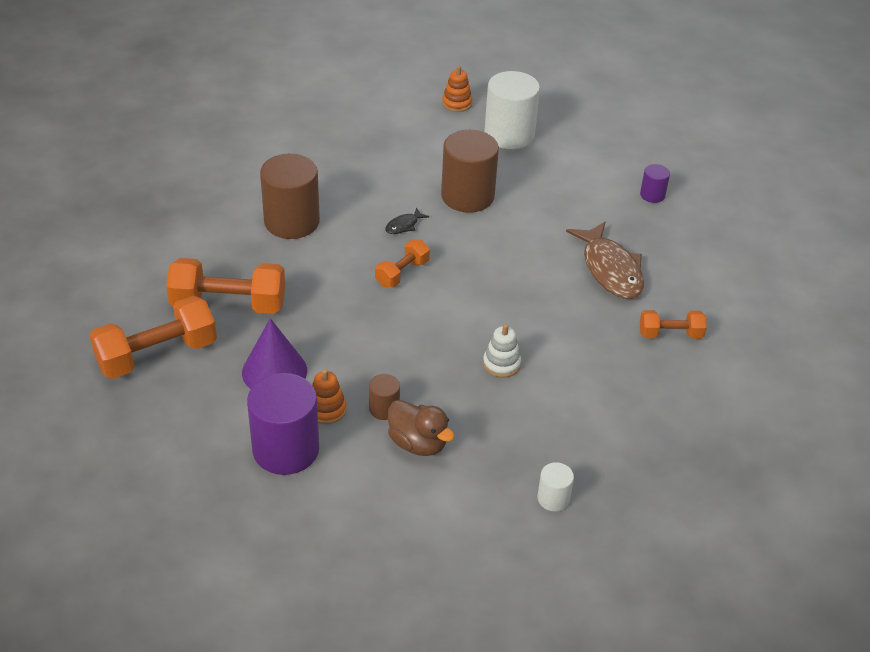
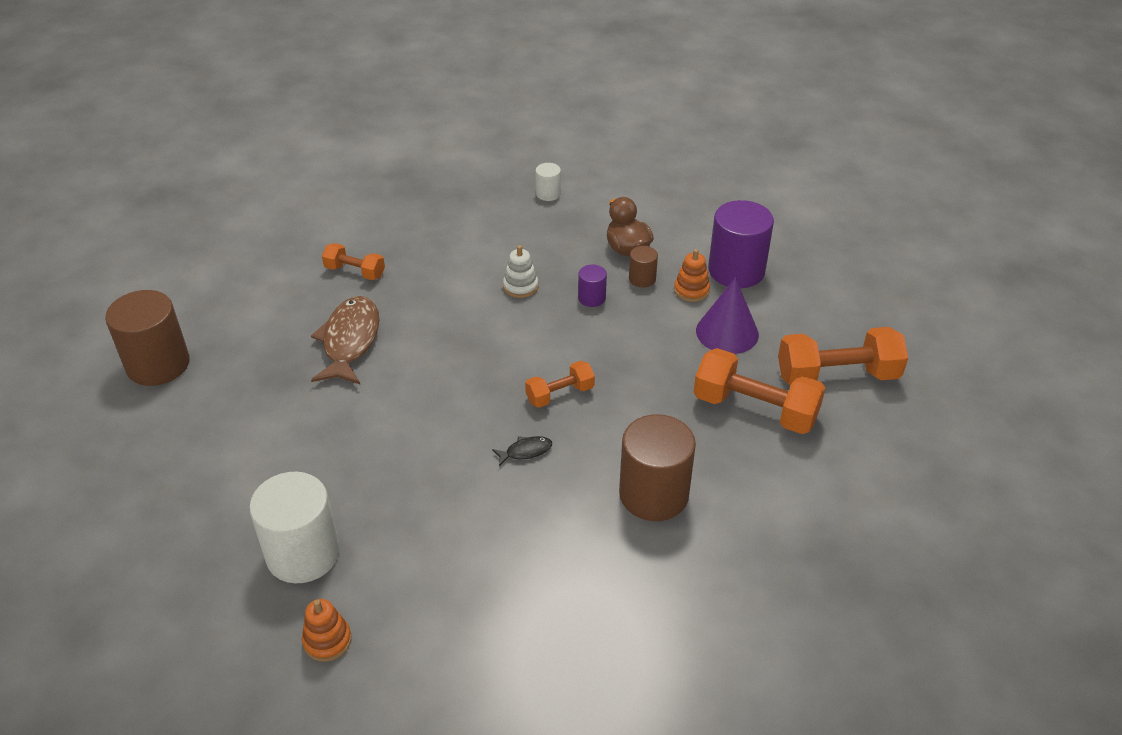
camera: 155 degrees left, 0 degrees up
brown cylinder [441,130,499,213] -> brown cylinder moved to [105,290,190,386]
purple cylinder [640,164,670,203] -> purple cylinder moved to [578,265,607,307]

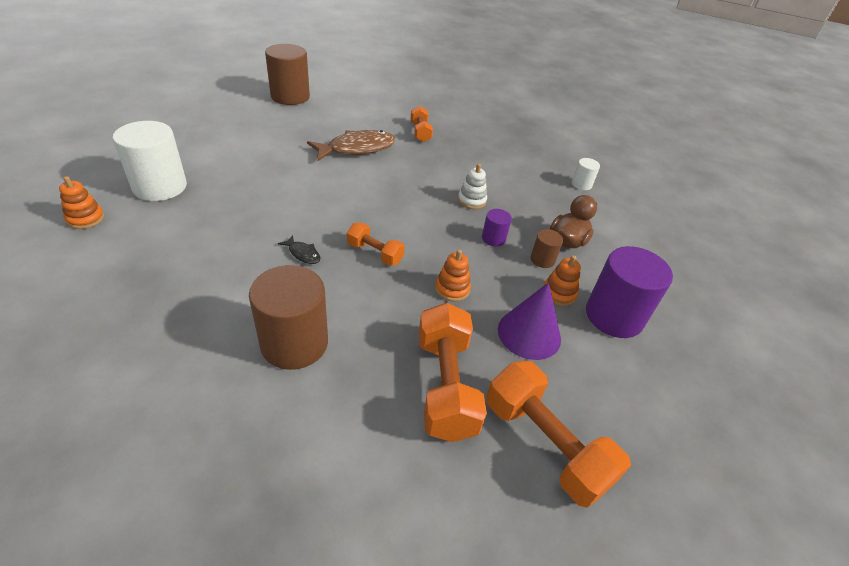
camera: 55 degrees right, 0 degrees up
none -> orange stacking toy [435,249,471,302]

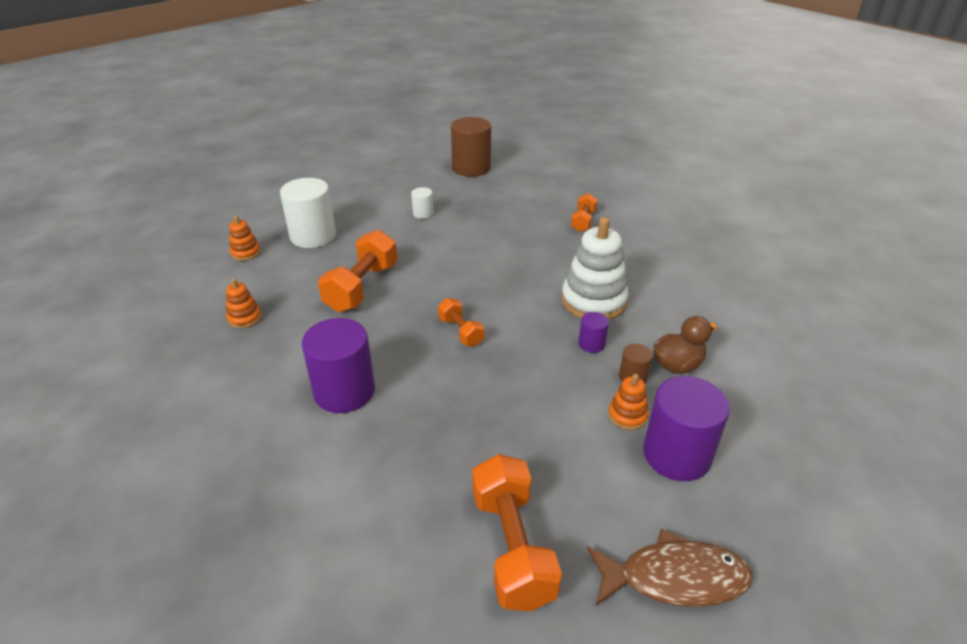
camera: 30 degrees right, 5 degrees down
brown cylinder [249,265,328,370] -> purple cylinder [302,318,375,413]
black fish [278,235,321,264] -> none
brown fish [307,130,395,161] -> brown fish moved to [587,529,753,607]
orange dumbbell [419,303,487,442] -> orange dumbbell moved to [318,230,397,312]
orange stacking toy [435,249,471,302] -> orange stacking toy moved to [226,279,261,328]
white stacking toy [458,164,487,209] -> white stacking toy [561,217,629,320], size x2.05
purple cone [498,282,561,360] -> none
white cylinder [572,158,600,190] -> white cylinder moved to [411,187,433,219]

